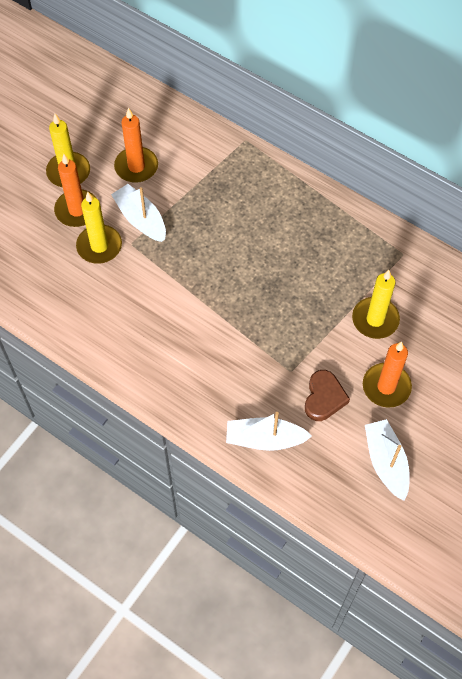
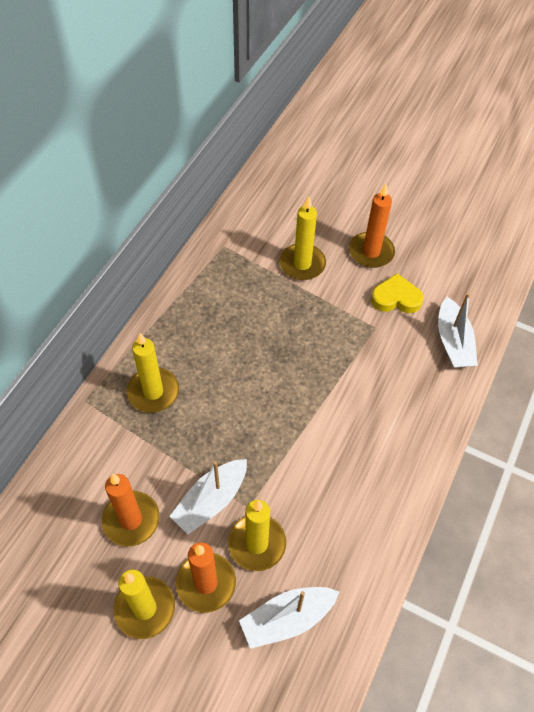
camera: 100 degrees left, 5 degrees down
brown heart [305,370,350,421] -> yellow heart [371,273,424,313]
white boat [365,419,410,501] -> white boat moved to [239,587,339,649]
none -> yellow candle [127,333,179,413]

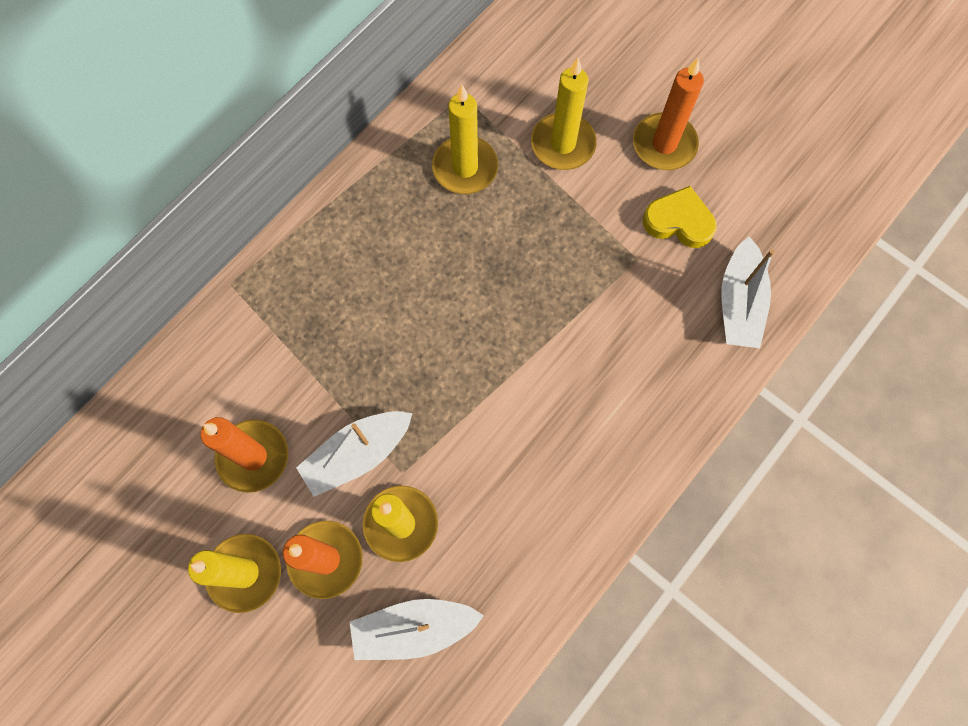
camera: 15 degrees right, 15 degrees up
yellow candle [127,333,179,413] -> yellow candle moved to [432,85,498,194]

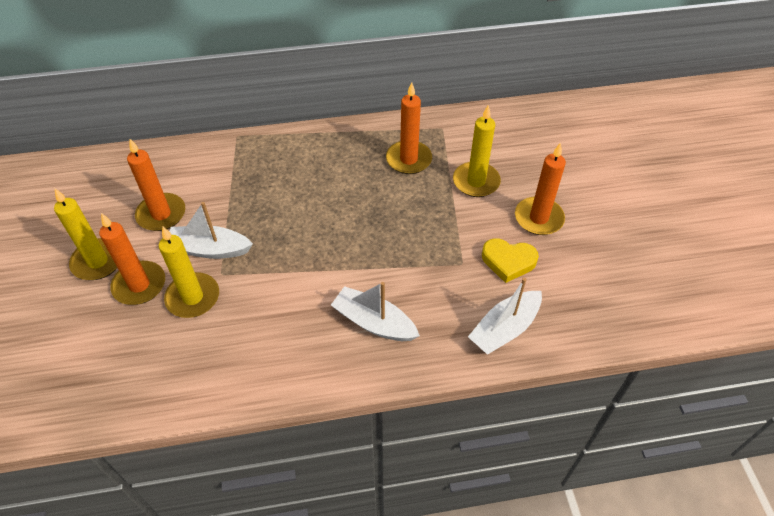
camera: 40 degrees right, 20 degrees down
white boat [350,599,484,660] -> white boat moved to [331,282,420,341]
yellow candle [432,85,498,194] -> orange candle [386,82,432,174]
yellow heart [643,186,717,248] -> yellow heart turned 135 degrees clockwise [482,238,539,283]

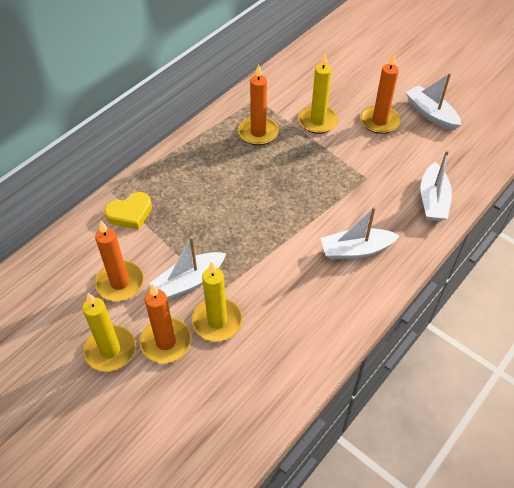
camera: 40 degrees left, 0 degrees up
yellow heart [482,238,539,283] -> yellow heart moved to [104,192,152,230]
none -> white boat [405,73,461,131]

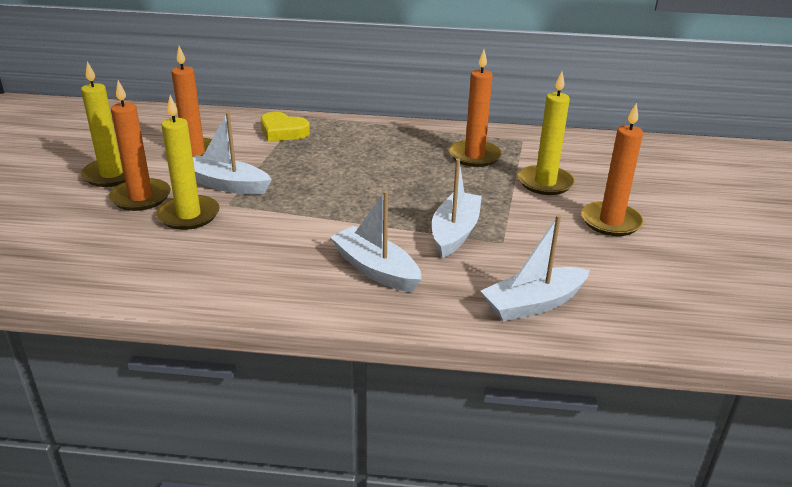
camera: 55 degrees right, 20 degrees down
white boat [405,73,461,131] -> white boat moved to [432,158,482,258]

